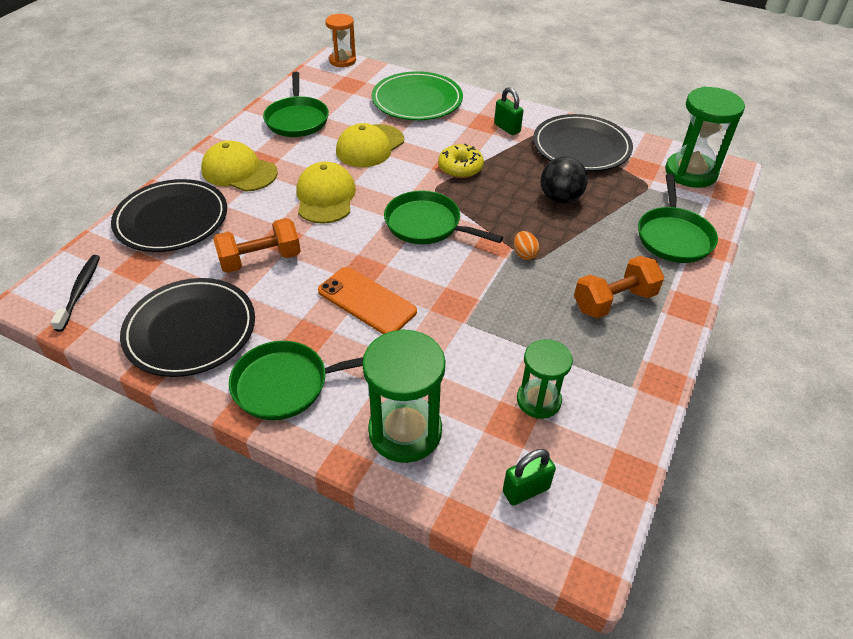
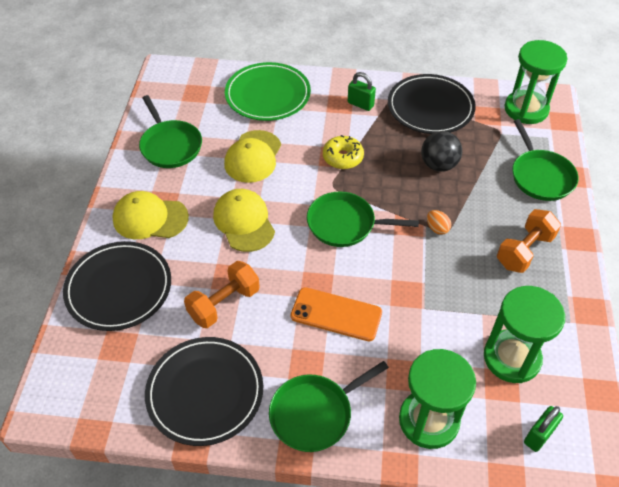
camera: 20 degrees left, 5 degrees up
black toothbrush [51,255,100,332] -> none
orange hourglass [325,14,356,67] -> none
green hourglass [517,339,573,419] -> green hourglass [484,286,565,383], size x1.58

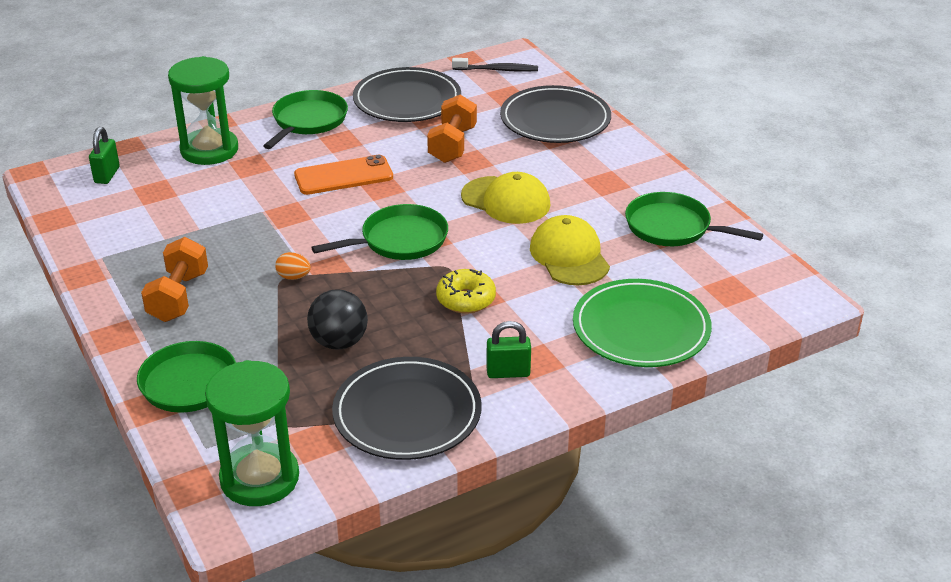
camera: 145 degrees right, 15 degrees down
yellow cap [112,191,189,239] -> none
green hourglass [484,286,565,383] -> none
none -> black toothbrush [452,58,538,72]

